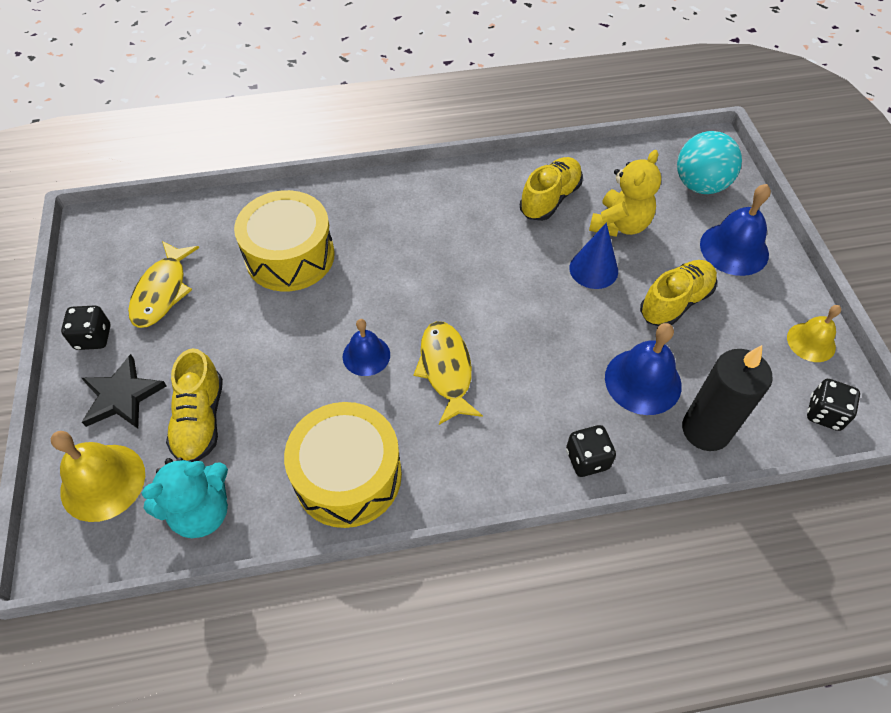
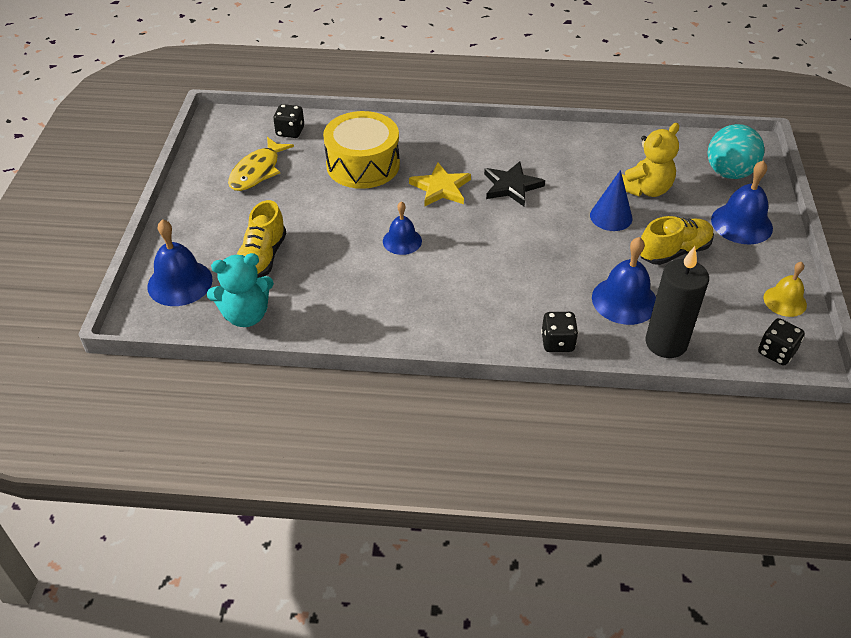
camera: 15 degrees right, 10 degrees down
yellow bell [51,431,145,522] -> blue bell [147,219,213,306]
black dice [61,305,111,350] -> black dice moved to [273,104,304,138]
black star [82,354,167,429] -> black star moved to [484,161,545,206]
yellow drum [284,402,402,528] -> none
yellow fish [414,321,483,425] -> none
yellow shoe [520,157,583,221] -> none
none -> yellow star [409,162,471,206]

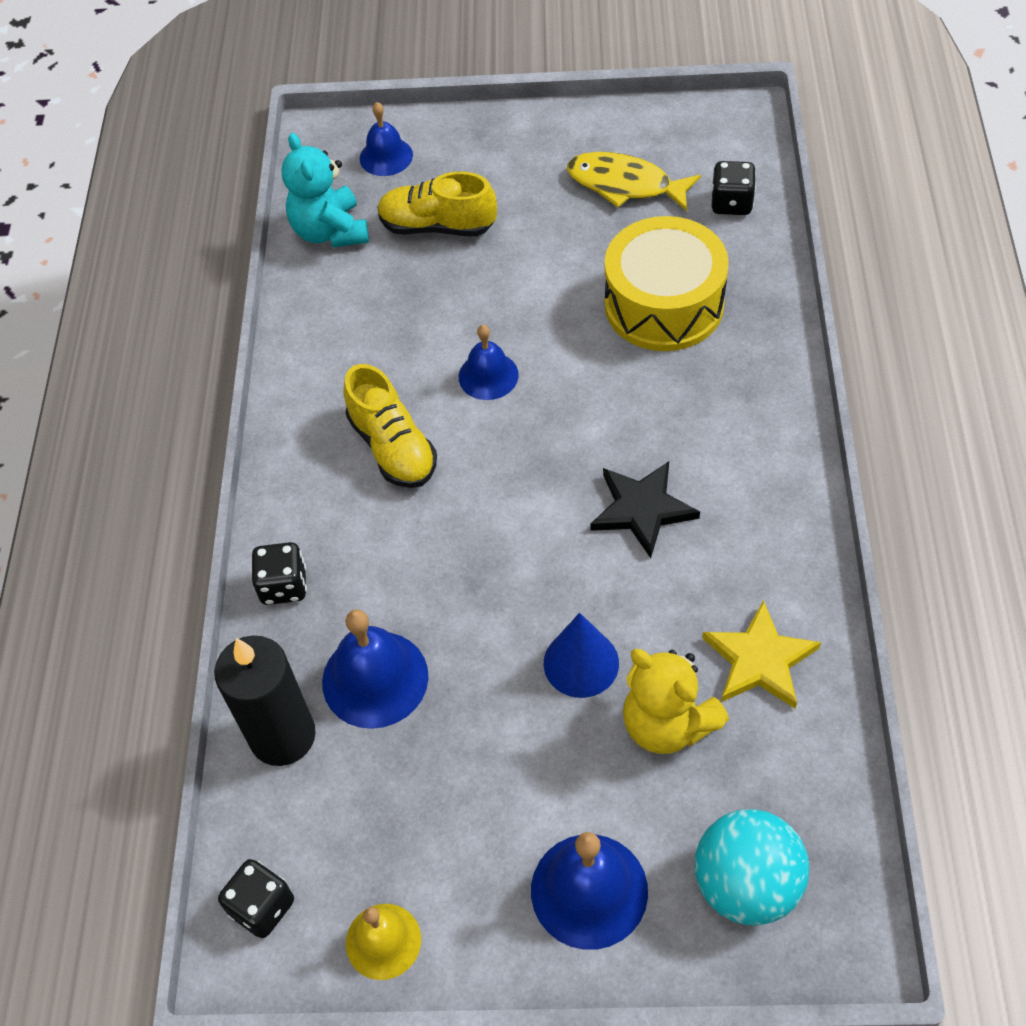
camera: 90 degrees right, 10 degrees up
blue bell [147,219,213,306] -> blue bell [360,102,413,176], size x0.64
yellow star [409,162,471,206] -> yellow star moved to [702,600,821,709]
yellow shoe [640,216,714,265] -> yellow shoe moved to [343,364,437,488]

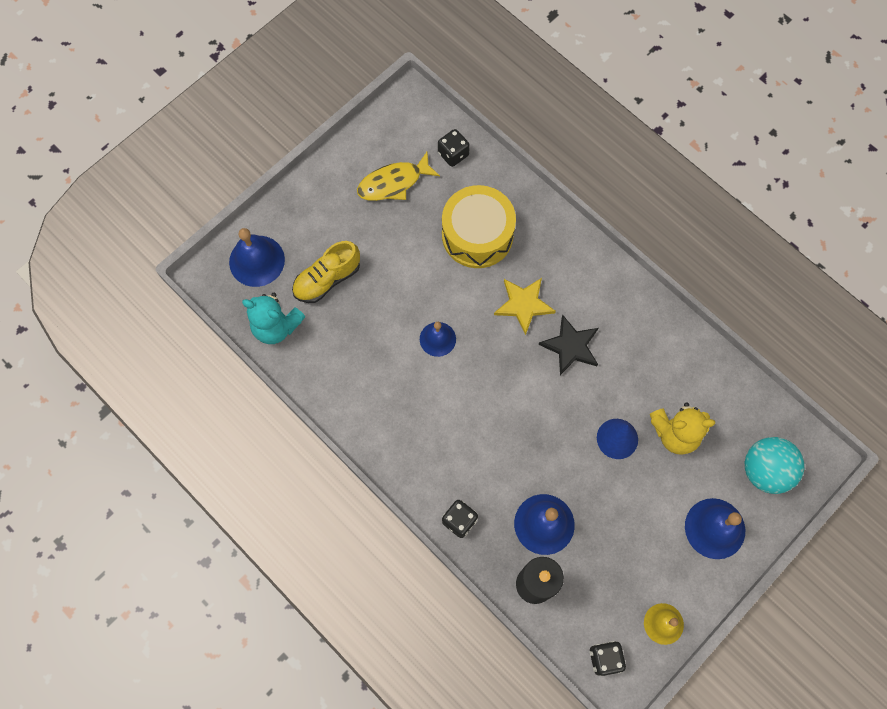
camera: 50 degrees left, 15 degrees up
yellow shoe [343,364,437,488] -> none
blue bell [360,102,413,176] -> blue bell [229,228,285,287], size x1.56
yellow star [702,600,821,709] -> yellow star moved to [494,278,556,335]

